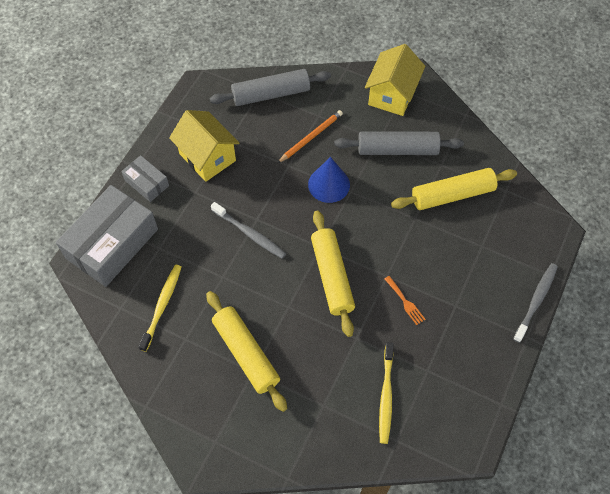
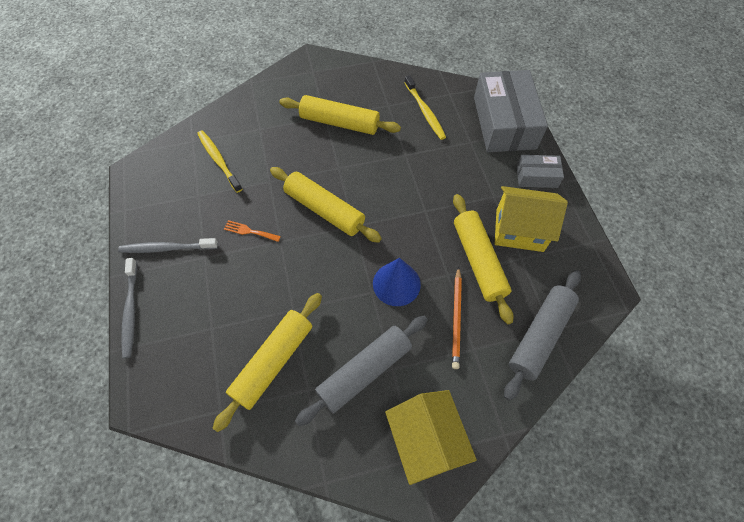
camera: 140 degrees right, 0 degrees up
grey toothbrush [211,202,286,259] -> grey toothbrush moved to [118,238,218,253]
none -> yellow rolling pin [453,194,514,324]

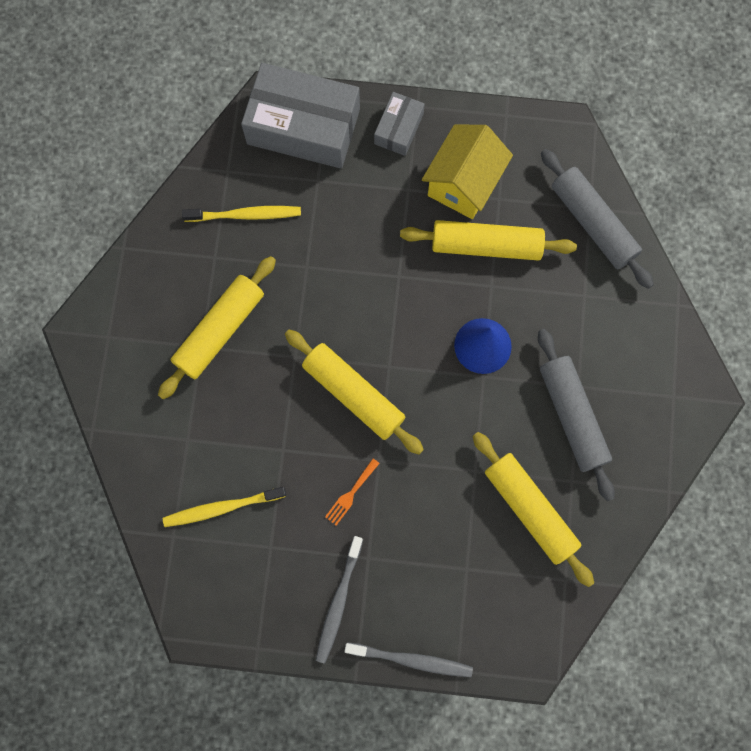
camera: 70 degrees left, 15 degrees up
yellow rolling pin [270,167,382,243] -> yellow rolling pin turned 75 degrees clockwise [285,329,424,455]
yellow house [385,390,477,485] -> none
orange pencil [452,267,462,369] -> none

